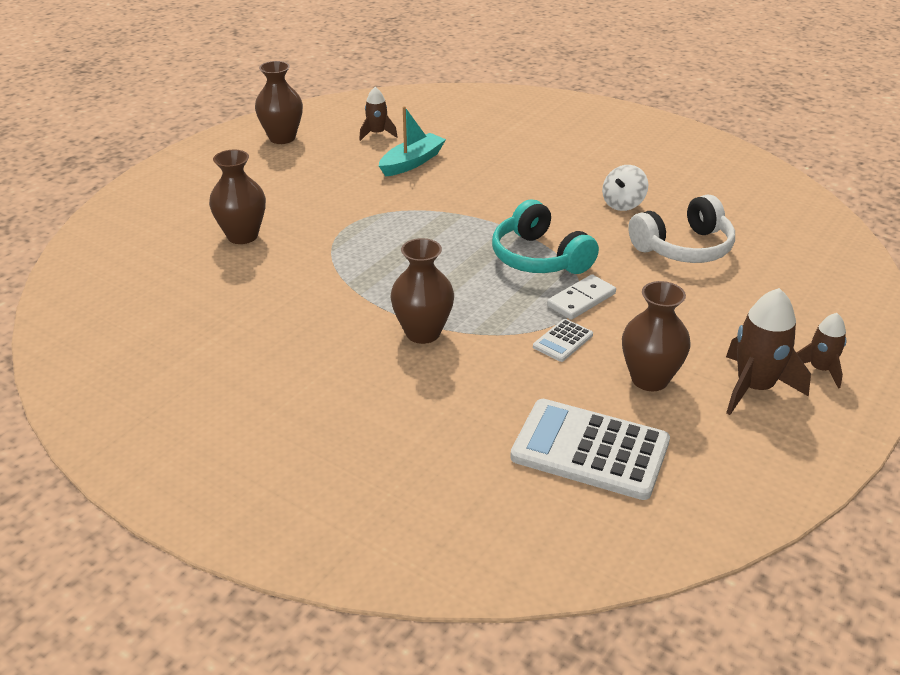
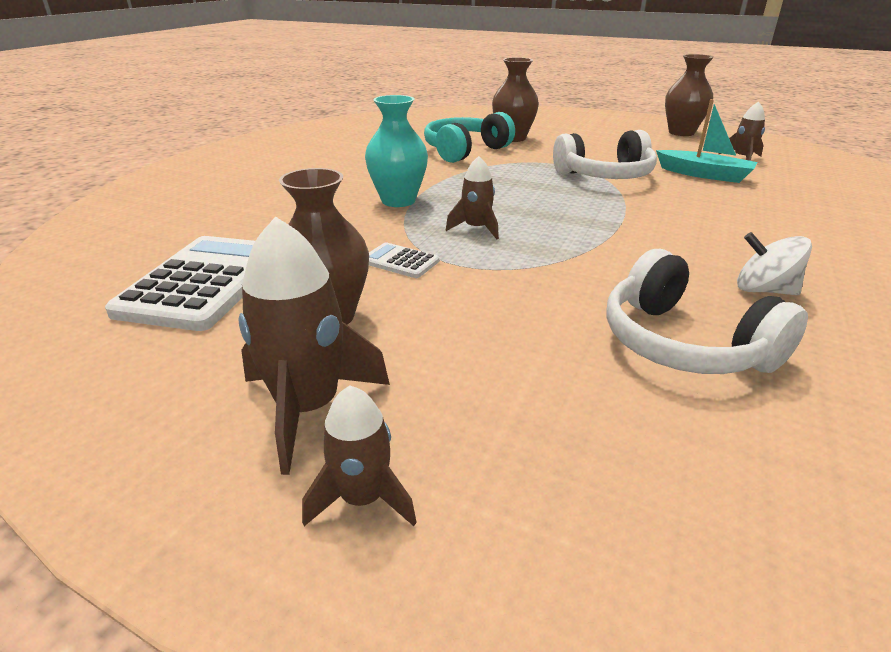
camera: 80 degrees right, 5 degrees down
brown vase [390,238,454,344] -> turquoise vase [365,95,428,207]
turquoise headphones [492,199,599,274] -> turquoise headphones moved to [424,112,515,163]
white domino [547,274,616,320] -> none
none -> brown rocket [446,156,499,239]
none -> white headphones [553,130,657,179]

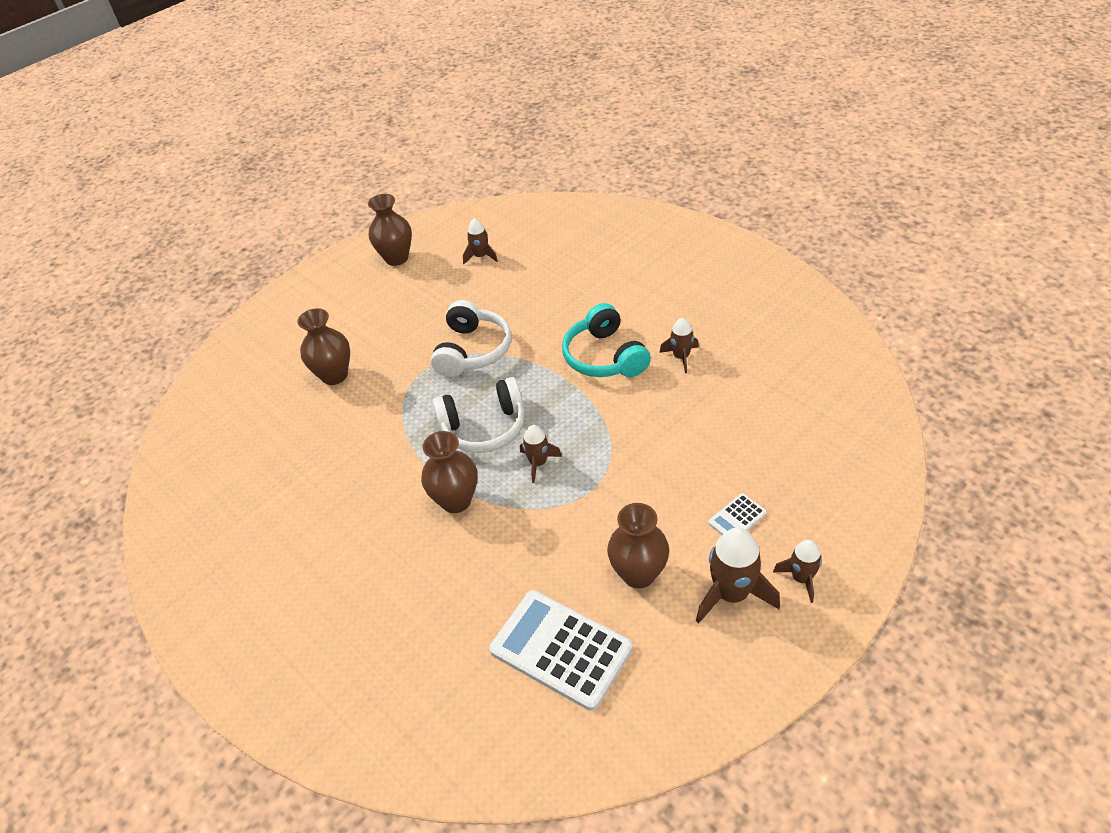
camera: 65 degrees left, 15 degrees up
turquoise vase [365,95,428,207] -> brown vase [421,431,477,513]
white calculator [369,243,439,278] -> white calculator moved to [708,493,767,535]
turquoise headphones [424,112,515,163] -> turquoise headphones moved to [562,303,651,377]
white headphones [606,249,808,374] -> white headphones moved to [432,377,524,453]
turquoise boat [656,99,758,183] -> none
white spinning top [737,232,812,295] -> brown rocket [659,318,699,373]

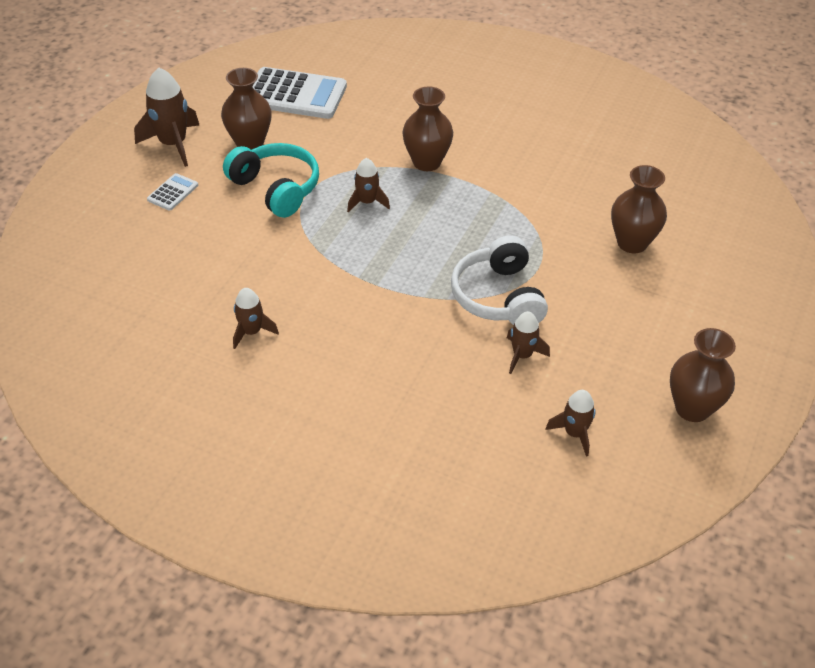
camera: 155 degrees right, 0 degrees up
white headphones [432,377,524,453] -> none
turquoise headphones [562,303,651,377] -> turquoise headphones moved to [223,143,319,218]
brown rocket [773,540,822,603] -> brown rocket moved to [507,311,550,374]

